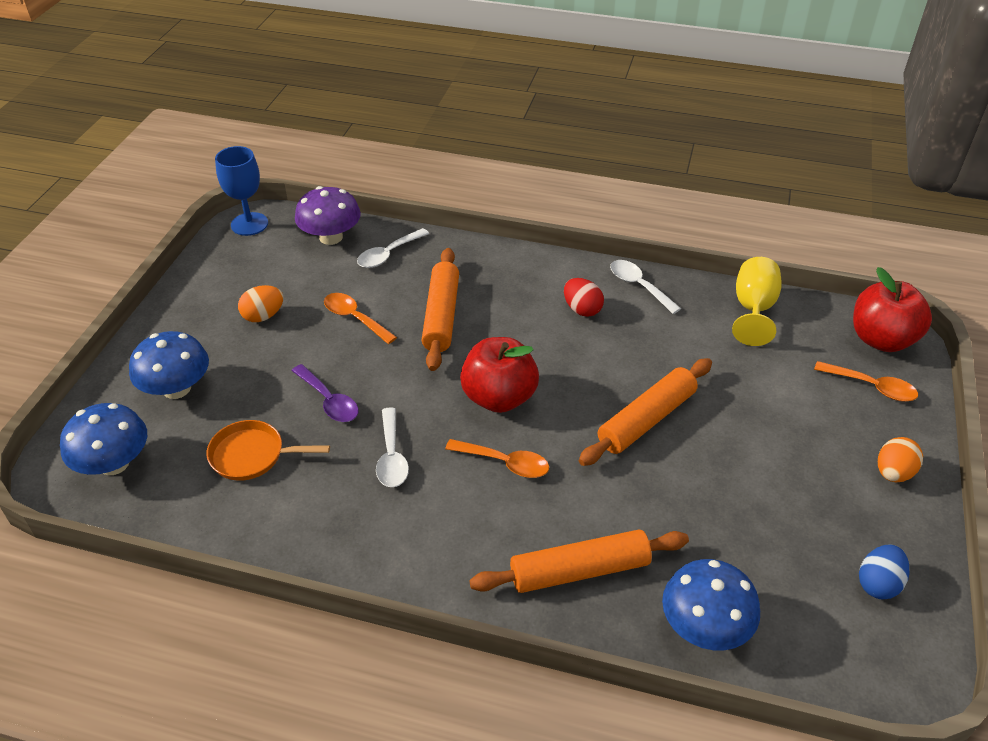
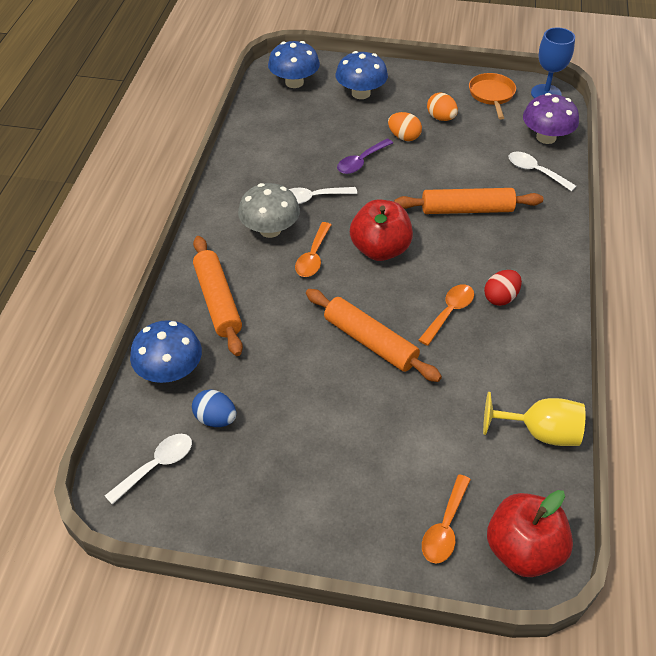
camera: 85 degrees right, 5 degrees up
orange pan [207,420,330,481] -> orange pan moved to [469,73,516,120]
orange spoon [324,293,397,344] -> orange spoon moved to [419,284,474,346]
white spoon [610,260,681,314] -> white spoon moved to [105,434,192,505]
blue egg [859,544,909,599] -> blue egg moved to [192,389,236,427]
orange egg [878,437,923,482] -> orange egg moved to [388,112,422,141]
none -> grey mushroom [238,183,300,238]

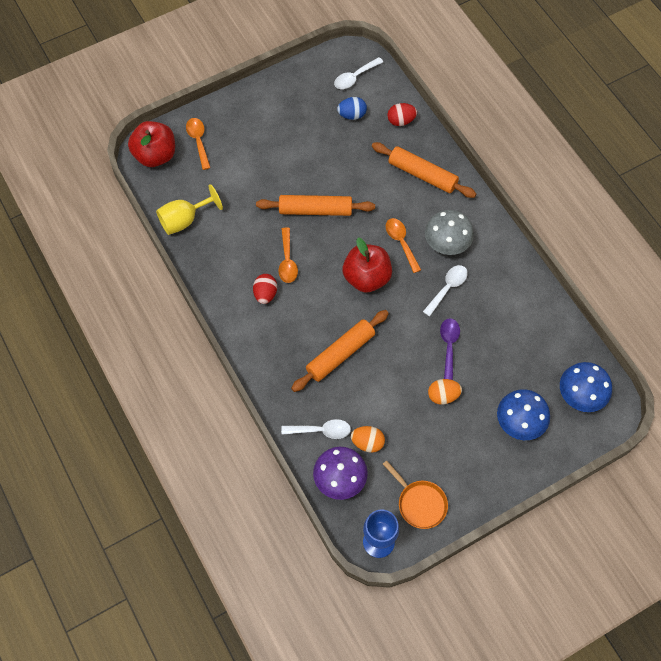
camera: 140 degrees right, 15 degrees up
white spoon [105,434,192,505] -> white spoon turned 45 degrees clockwise [334,57,383,89]
blue mushroom [130,320,202,383] -> red egg [387,103,417,126]
orange egg [427,93,458,121] -> orange egg moved to [351,426,385,452]

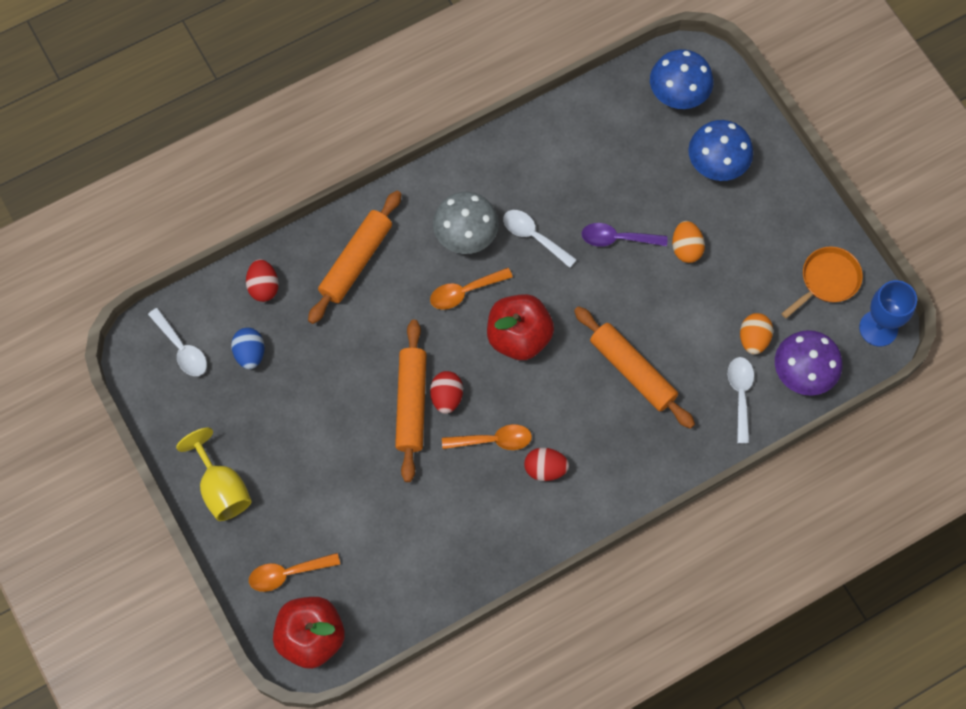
camera: 90 degrees left, 5 degrees up
yellow goblet [156,184,223,235] -> yellow goblet moved to [176,427,252,521]
none -> red egg [430,371,463,414]

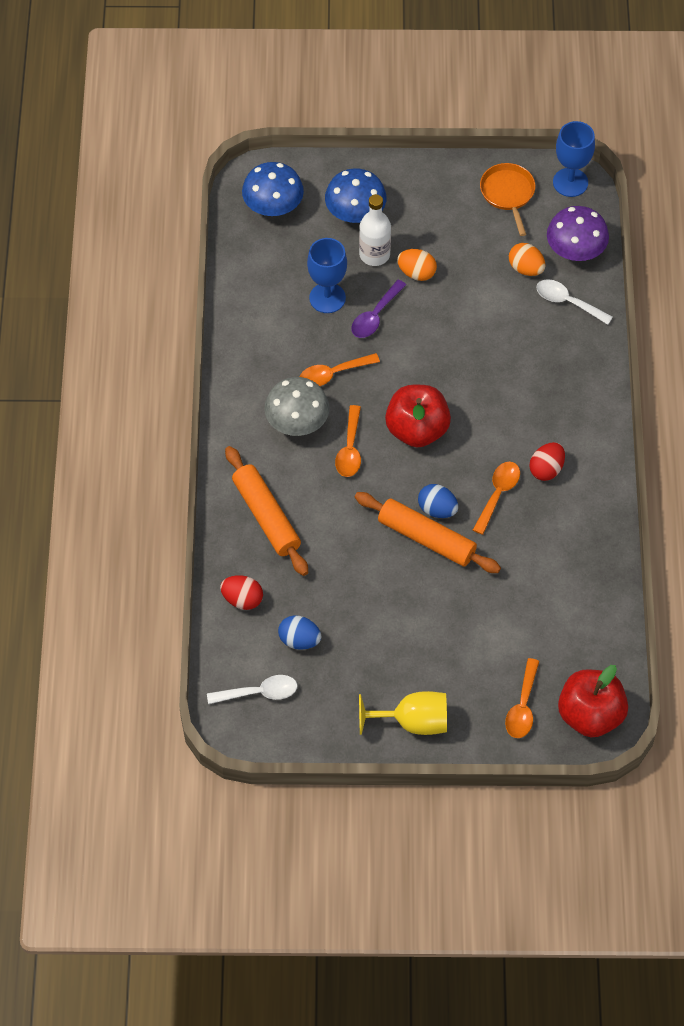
camera: 60 degrees left, 10 degrees down
red egg [430,371,463,414] -> blue egg [418,484,458,518]
white spoon [503,210,577,268] -> orange spoon [300,353,380,386]
orange rolling pin [574,306,695,429] -> none
none -> blue goblet [307,238,347,313]
none -> white bottle [359,194,391,266]

